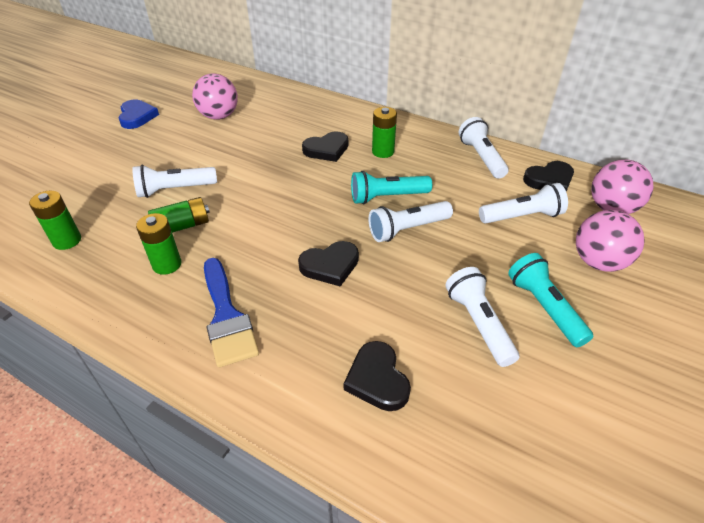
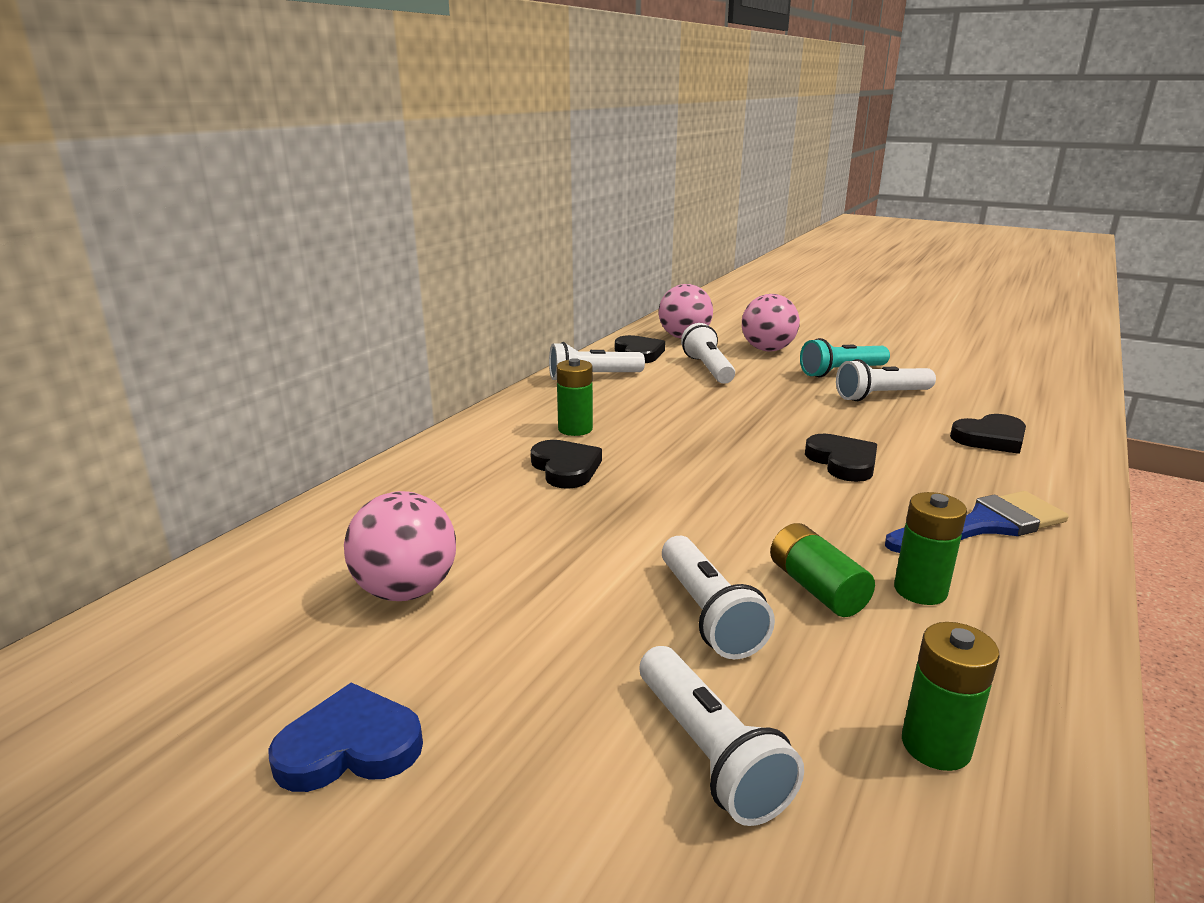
camera: 90 degrees left, 20 degrees down
turquoise flashlight [351,171,432,204] -> none
white flashlight [369,201,453,242] -> white flashlight moved to [640,646,804,826]

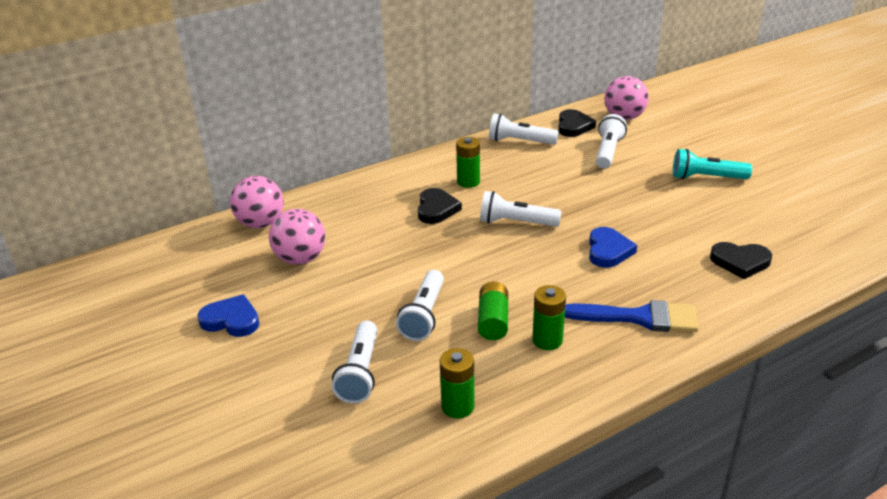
camera: 30 degrees right, 10 degrees up
pink ball [742,294,800,351] -> pink ball moved to [230,176,284,228]
black heart [805,434,877,482] -> blue heart [589,227,637,268]
white flashlight [836,359,936,401] -> white flashlight moved to [480,191,561,227]

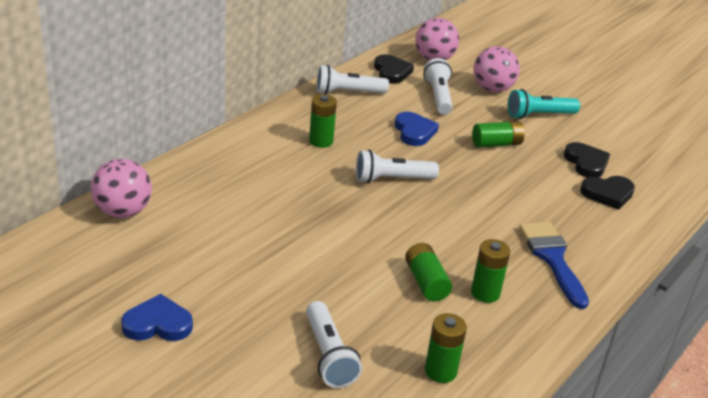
camera: 25 degrees left, 0 degrees up
pink ball [269,209,325,265] -> pink ball moved to [473,46,520,92]
white flashlight [396,270,444,341] -> none
black heart [418,188,462,224] -> black heart moved to [564,142,610,177]
blue brush [565,300,699,332] -> blue brush turned 90 degrees counterclockwise [519,222,589,309]
blue heart [589,227,637,268] -> blue heart moved to [395,112,439,146]
none -> green battery [472,121,525,148]

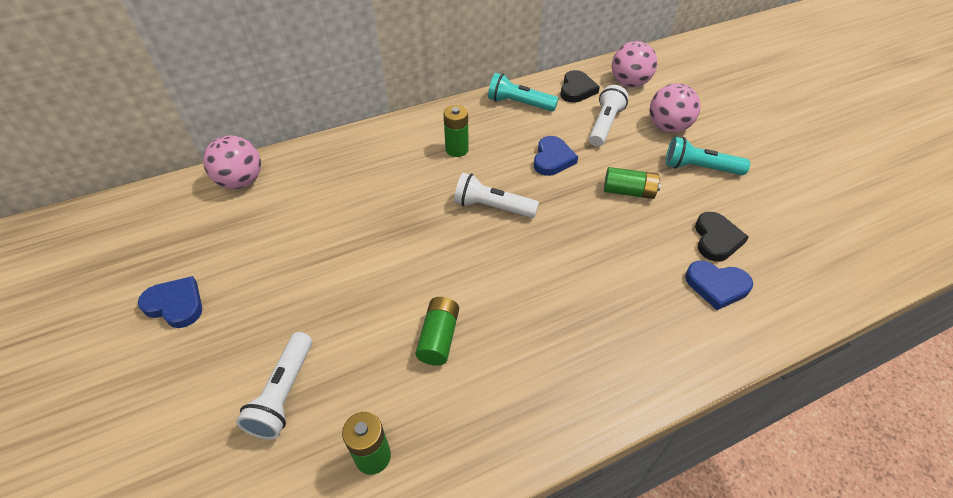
camera: 30 degrees right, 15 degrees up
white flashlight [316,65,389,94] -> turquoise flashlight [488,73,558,111]
green battery [471,239,510,303] -> none
blue brush [519,222,589,309] -> none
black heart [580,176,635,210] -> blue heart [685,261,753,310]

